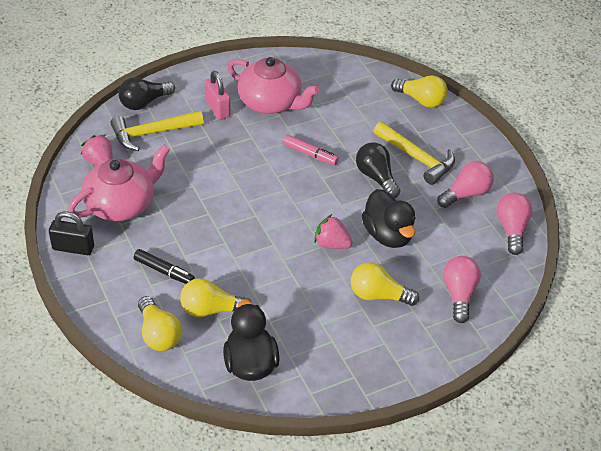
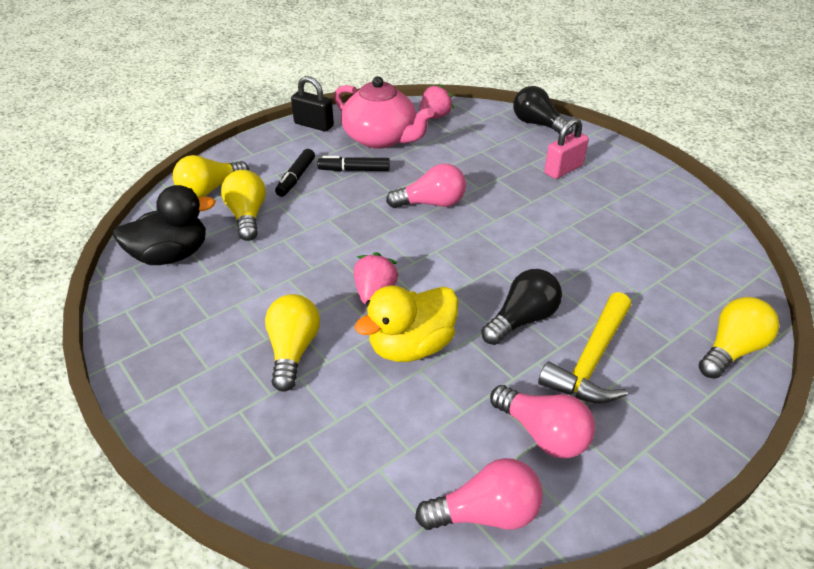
camera: 80 degrees right, 5 degrees down
black padlock [49,211,94,255] -> black padlock turned 60 degrees counterclockwise [291,76,334,131]
yellow hammer [110,111,204,151] -> none
pink teapot [228,57,320,114] -> none
pink marker [282,135,339,165] -> none
black duck [362,189,416,248] -> yellow duck [354,285,458,362]
yellow light bulb [391,76,448,108] -> yellow light bulb turned 150 degrees counterclockwise [699,297,779,379]
pink light bulb [443,256,481,323] -> pink light bulb moved to [386,164,466,208]
none -> black marker [317,156,390,171]

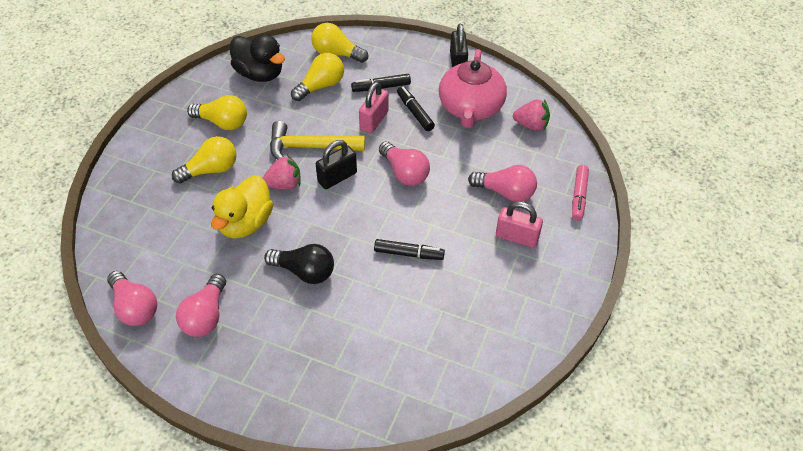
camera: 60 degrees right, 10 degrees up
yellow duck [354,285,458,362] -> yellow duck turned 90 degrees counterclockwise [211,175,273,239]
black light bulb [513,86,573,136] -> pink marker [572,165,589,221]
yellow hammer [538,292,631,404] -> yellow hammer moved to [270,121,365,160]
yellow light bulb [699,297,779,379] -> yellow light bulb moved to [187,95,247,130]
none -> black padlock [316,140,357,189]
none -> pink padlock [359,82,389,133]
none -> black marker [374,239,445,260]
none -> pink light bulb [468,165,537,202]

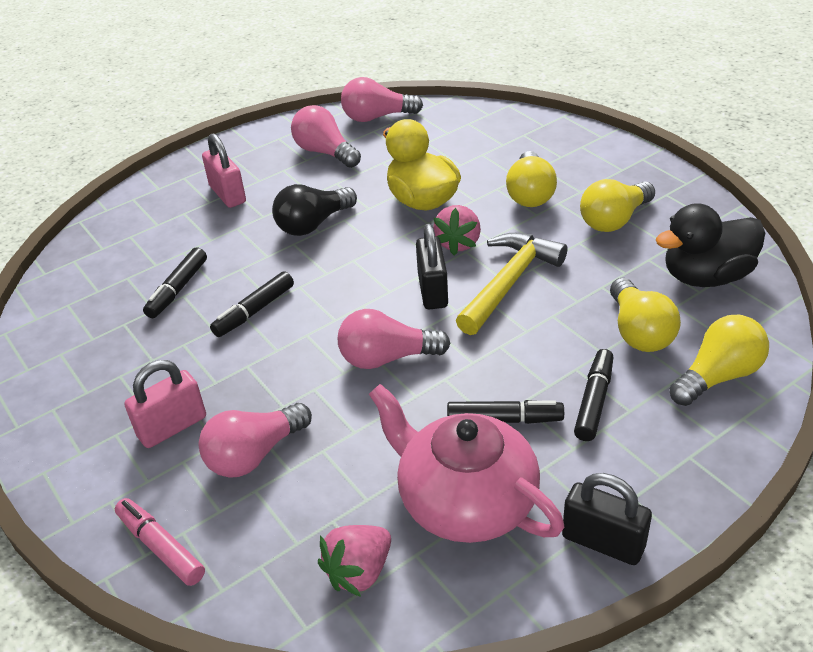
camera: 125 degrees right, 10 degrees down
pink padlock [359,82,389,133] -> pink padlock moved to [202,133,246,208]
none -> black marker [143,248,207,318]

